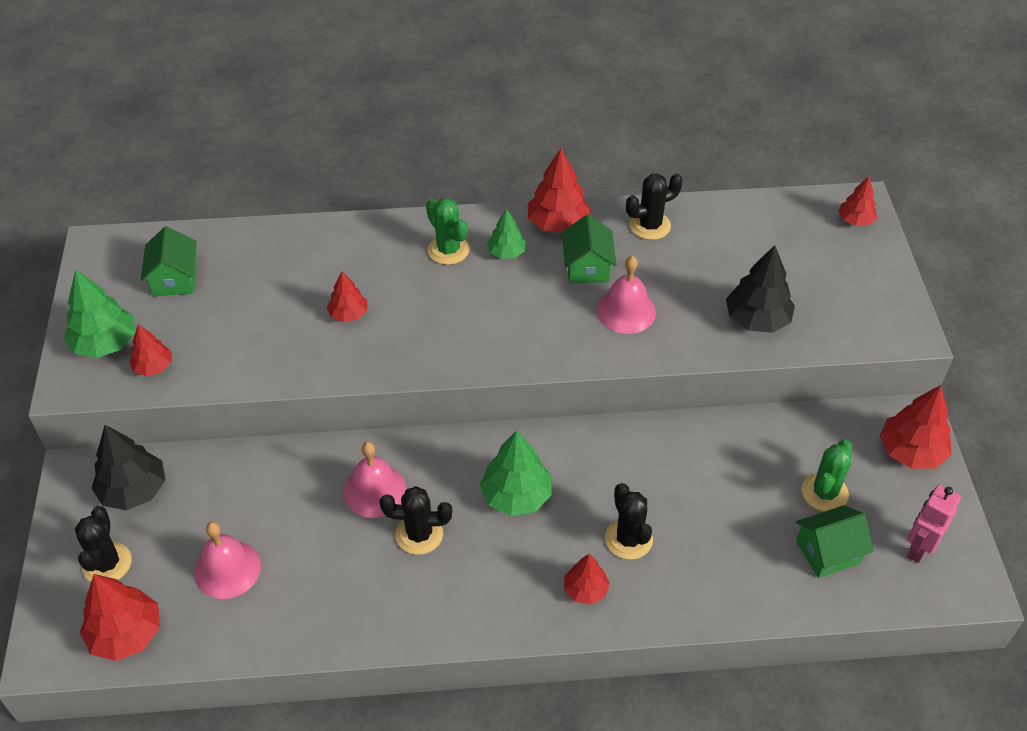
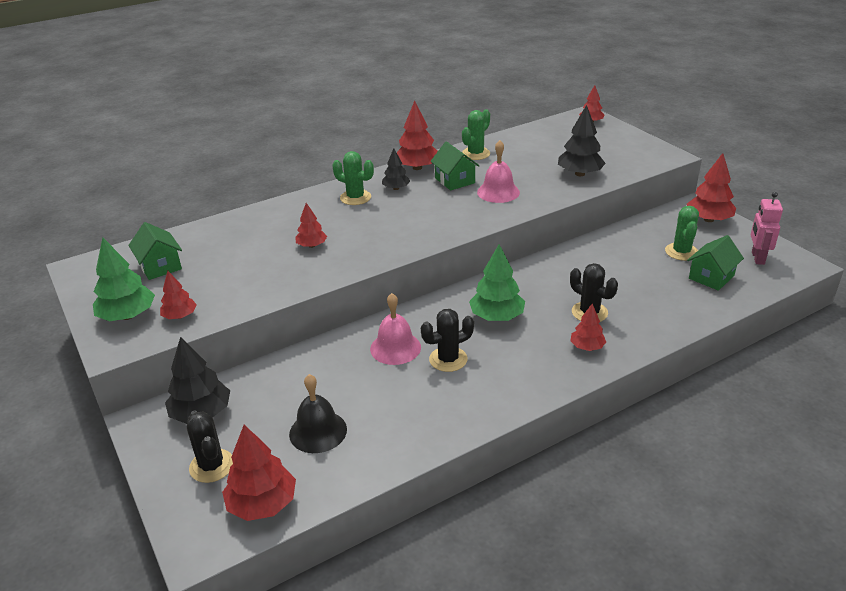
camera: 25 degrees left, 15 degrees down
pink bell [194,521,261,599] -> black bell [289,374,347,453]
green tree [487,209,526,259] -> black tree [382,148,410,190]
black cactus [626,173,683,240] -> green cactus [462,109,490,160]

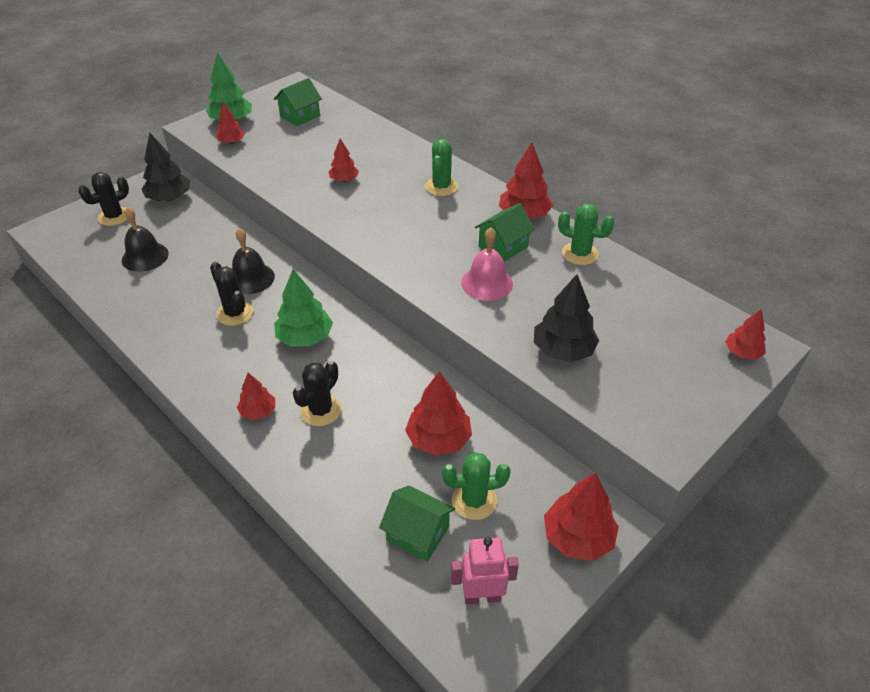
camera: 75 degrees right, 10 degrees up
red tree [222,425,296,521] -> red tree moved to [405,371,472,456]
pink bell [370,293,421,365] -> black bell [232,228,275,294]
black tree [382,148,410,190] -> none

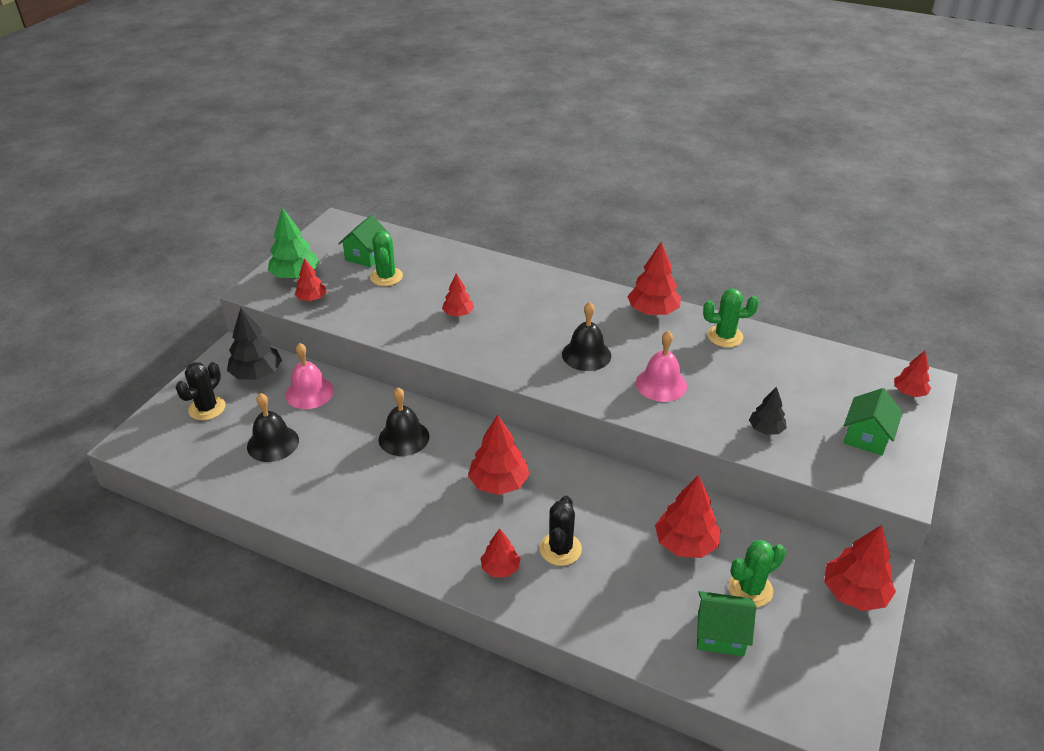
camera: 20 degrees left, 5 degrees down
black cactus [210,262,253,326] -> none
green tree [274,269,333,347] -> red tree [468,415,530,495]
green cactus [425,139,458,196] -> green cactus moved to [370,231,403,286]
pink robot [451,537,519,604] -> none
green house [475,203,535,262] -> green house moved to [844,388,903,456]
black tree [534,274,599,362] -> black tree [749,387,787,435], size x0.60
none -> pink bell [285,343,334,409]
none -> black bell [562,302,611,371]

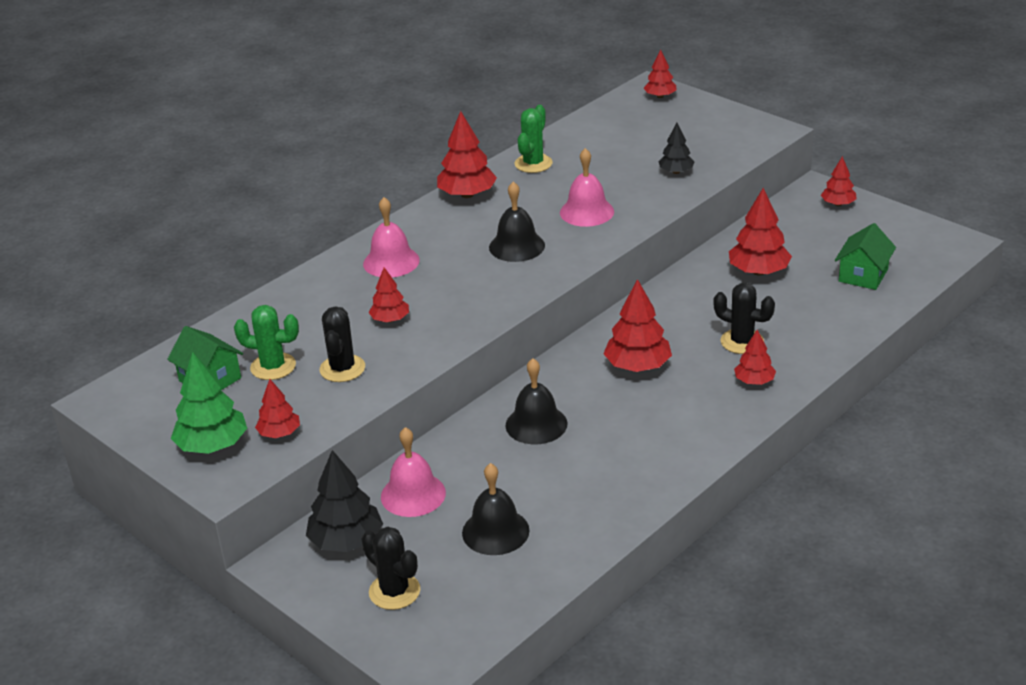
camera: 70 degrees left, 5 degrees down
green cactus [729,540,786,607] -> none
red tree [824,525,896,611] -> red tree [821,156,857,206], size x0.60
green house [844,388,903,456] -> none
none -> black cactus [320,306,365,382]
none -> pink bell [363,197,420,277]

